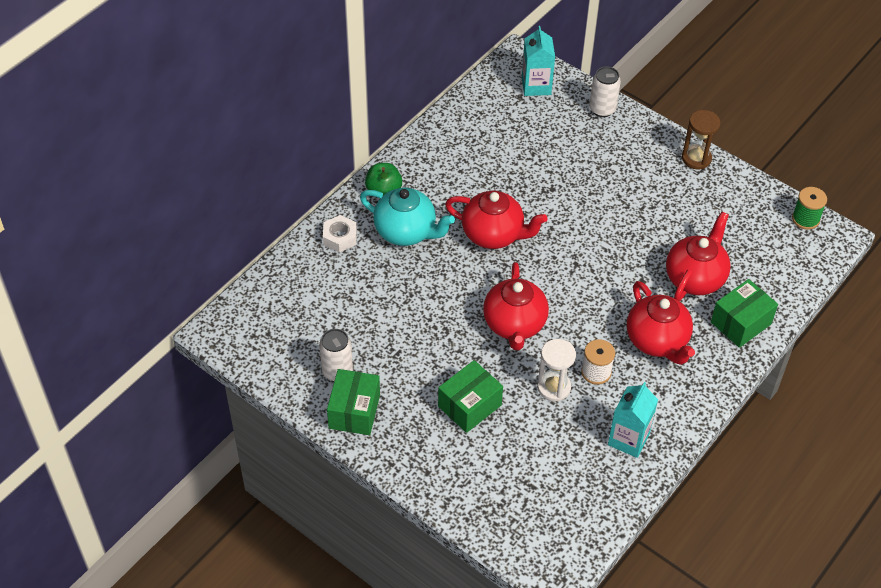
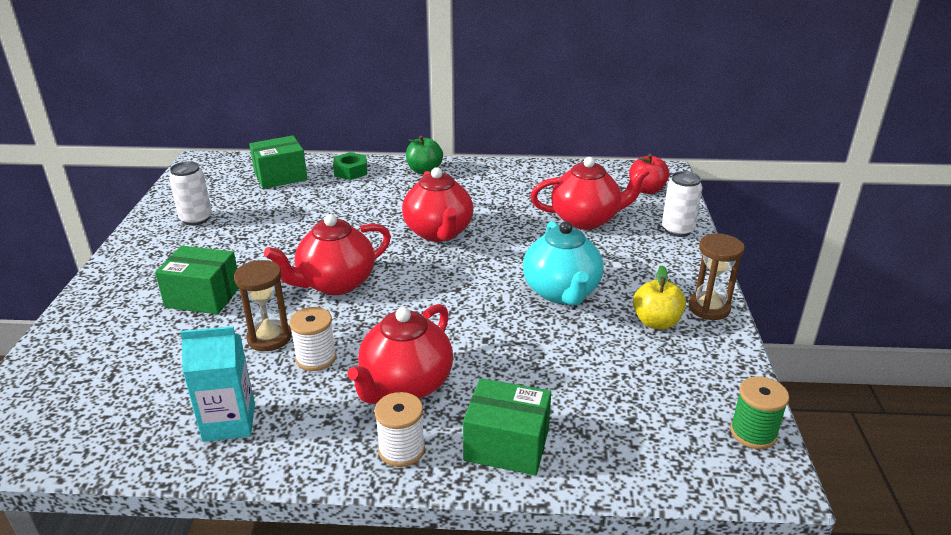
camera: 55 degrees right, 20 degrees down
white nut [323,215,357,252] -> green nut [333,152,367,180]
green box [327,369,380,435] -> green box moved to [249,136,308,189]
turquoise teapot [360,187,455,246] -> turquoise teapot moved to [523,221,603,305]
turquoise carton [522,26,555,96] -> red apple [629,154,669,194]
white hourglass [537,339,576,401] -> brown hourglass [234,260,291,351]
red teapot [666,212,731,301] -> red teapot moved to [530,157,650,230]
none -> white spool [375,392,425,467]
none -> yellow apple [633,265,686,329]

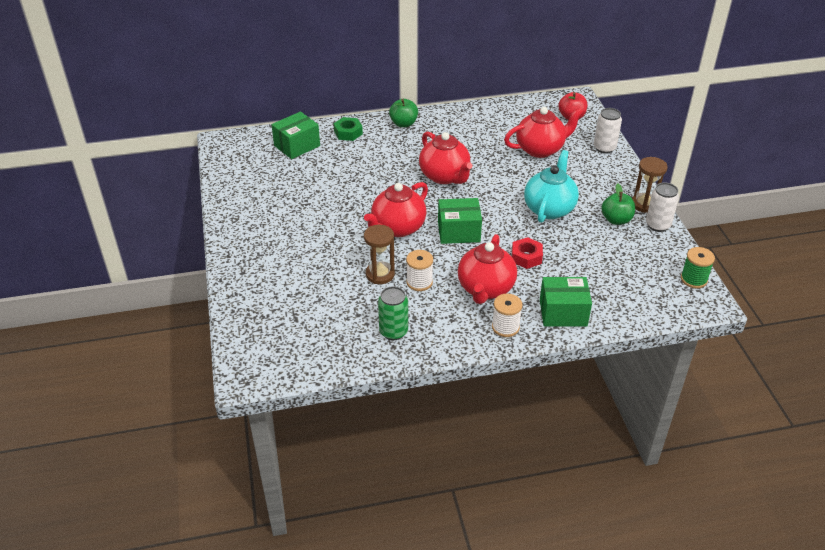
camera: 15 degrees left, 10 degrees up
green box [155,246,239,314] -> green box moved to [438,198,482,244]
white can [169,161,212,226] -> white can moved to [646,183,679,232]
turquoise carton [180,326,255,442] -> green can [378,286,408,340]
turquoise teapot [523,221,603,305] -> turquoise teapot turned 135 degrees counterclockwise [524,150,579,223]
yellow apple [633,265,686,329] -> green apple [601,184,635,225]
none -> red nut [512,237,543,269]

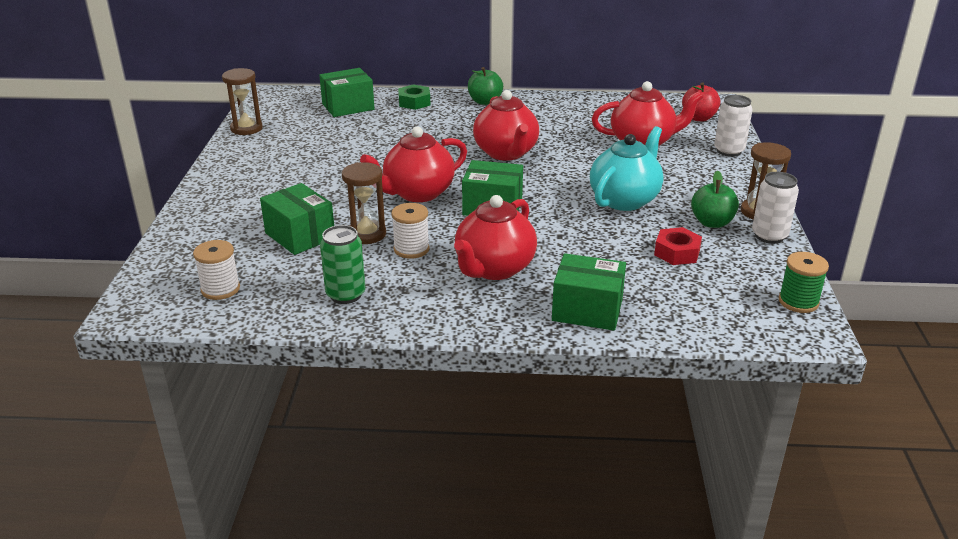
camera: 15 degrees right, 10 degrees down
white spool [492,294,523,337] -> white spool moved to [193,240,240,300]
red nut [512,237,543,269] -> red nut moved to [654,227,702,265]
none -> brown hourglass [222,68,263,135]
none -> green box [260,183,334,255]

